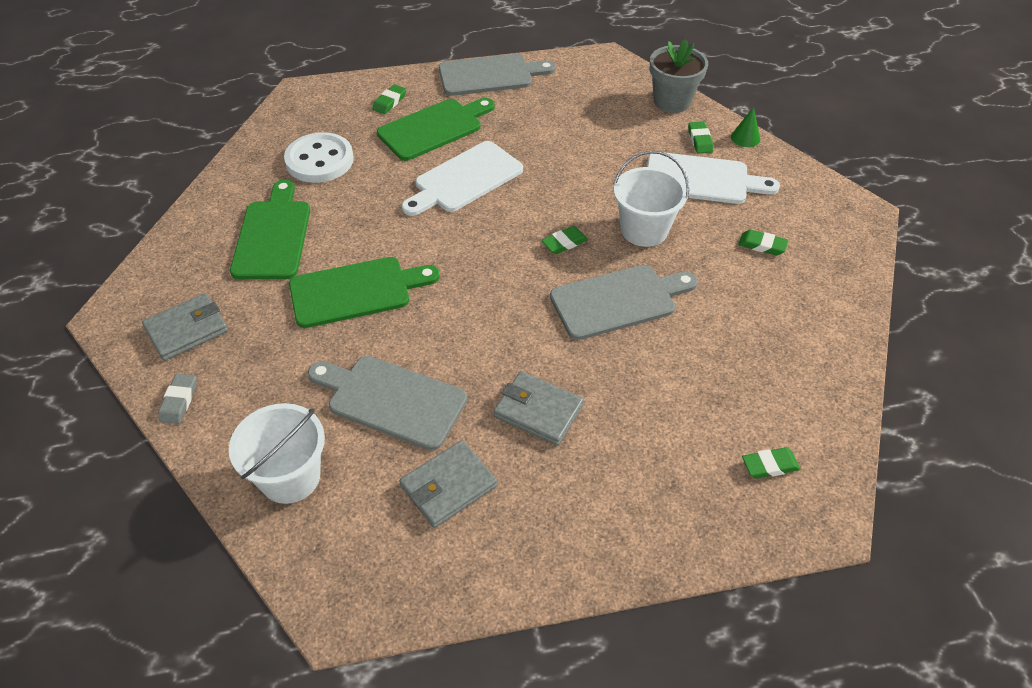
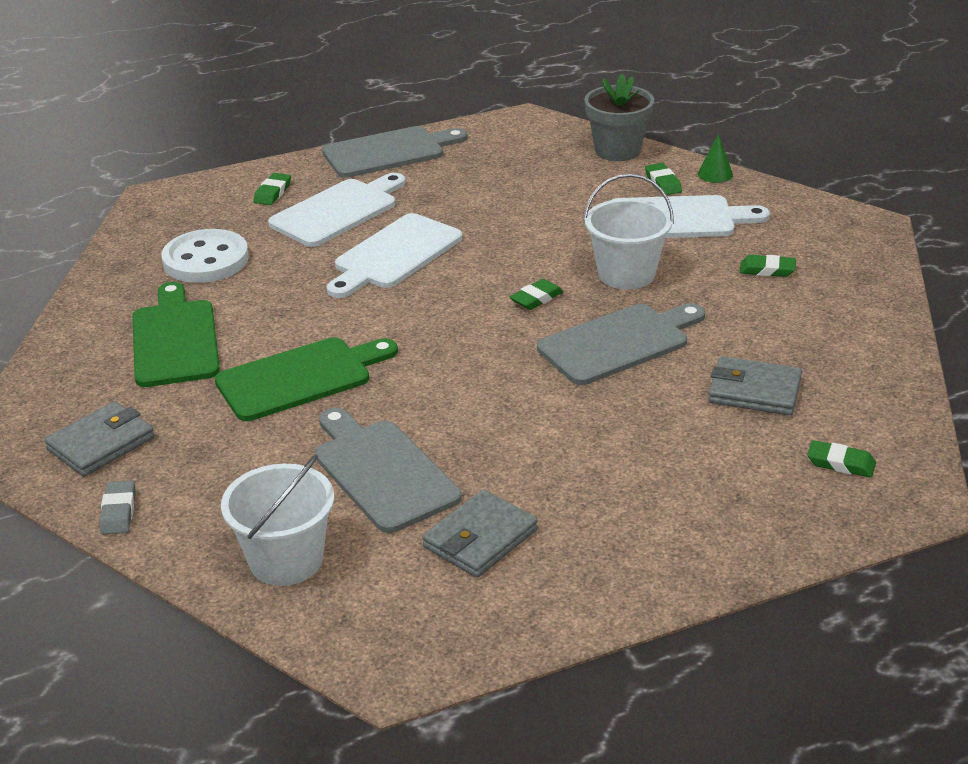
camera: 10 degrees left, 15 degrees down
grey cutting board [308,356,467,451] -> grey cutting board turned 45 degrees clockwise [315,408,462,533]
green cutting board [377,98,495,161] -> white cutting board [268,173,406,247]
grey wallet [494,371,584,446] -> grey wallet moved to [708,356,802,415]
green eraser [742,447,800,479] -> green eraser turned 45 degrees clockwise [807,440,876,478]

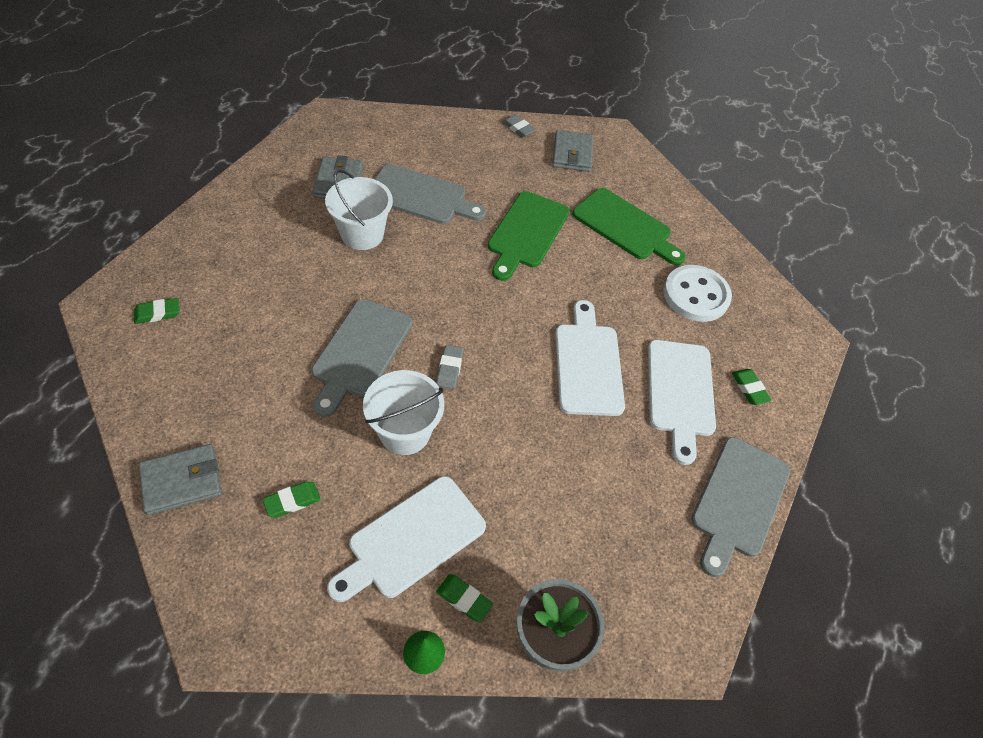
camera: 135 degrees right, 20 degrees up
white bucket [221,455,334,586] -> white bucket moved to [325,169,393,250]
green eraser [510,279,563,310] -> grey eraser [436,345,464,389]
grey wallet [708,356,802,415] -> grey wallet moved to [139,444,222,515]

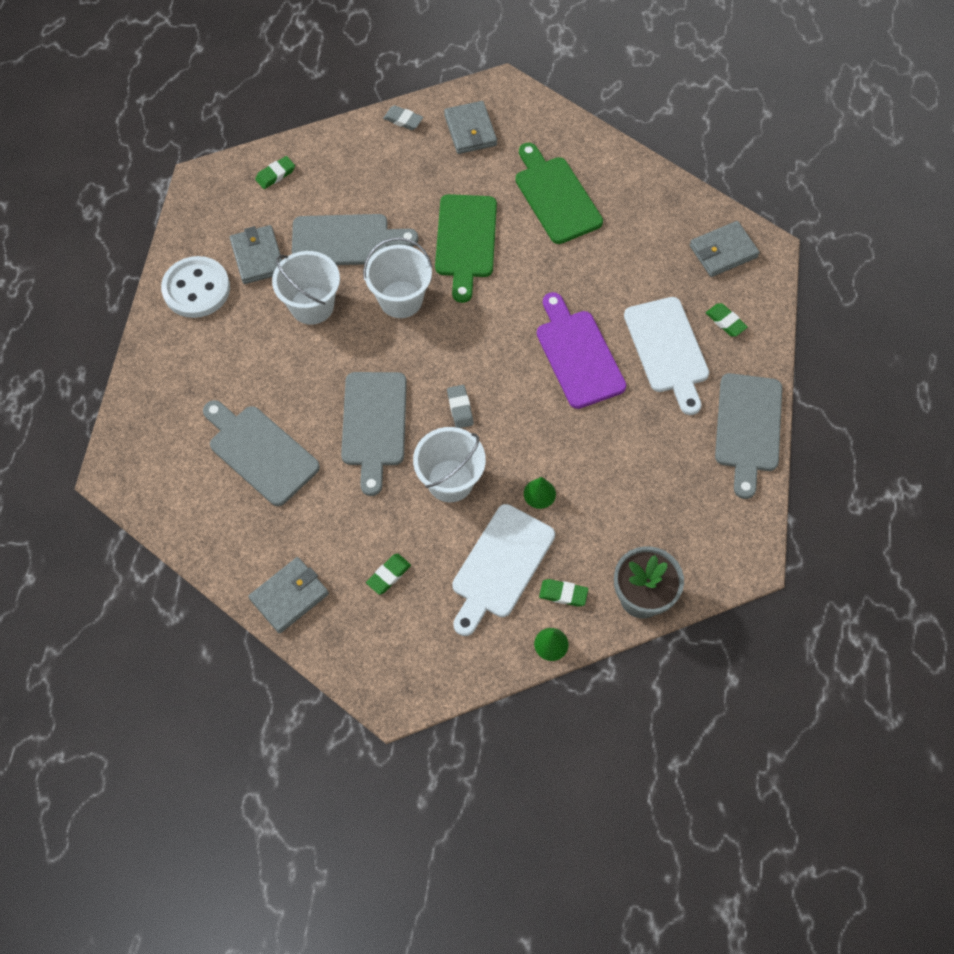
camera: 15 degrees left, 10 degrees up
green eraser [134,298,180,324] -> green eraser moved to [255,156,295,189]
white cutting board [555,300,625,416] -> purple cutting board [537,292,626,409]
green cutting board [572,188,686,265] -> green cutting board turned 135 degrees counterclockwise [515,143,603,244]
white button [663,265,732,322] -> white button moved to [161,256,230,318]
none -> grey cutting board [203,400,320,506]
none -> white bucket [363,237,433,318]
none -> green cone [524,477,556,509]
none -> grey wallet [690,221,760,277]

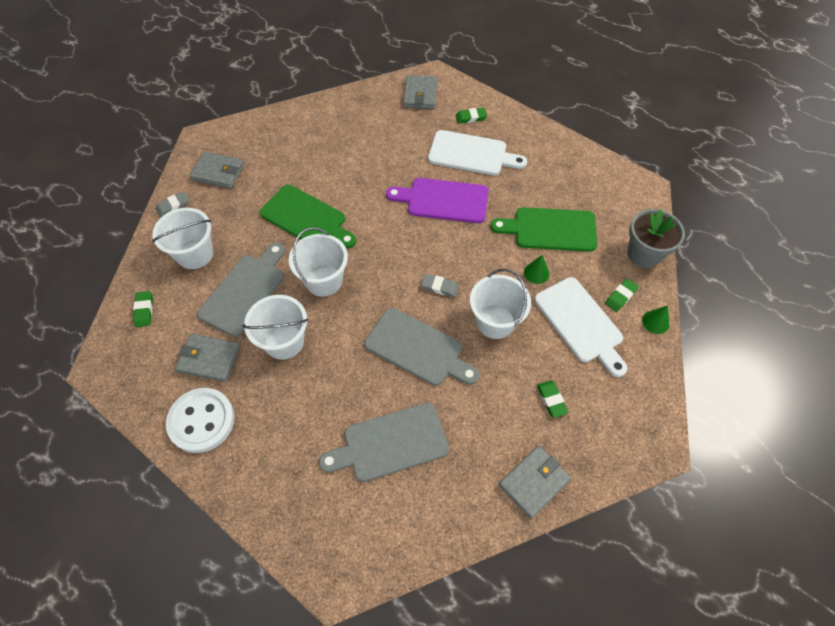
camera: 60 degrees left, 5 degrees down
grey wallet [248,557,329,634] -> grey wallet turned 60 degrees clockwise [499,446,571,519]
green cutting board [515,143,603,244] -> green cutting board moved to [490,207,597,252]
grey cutting board [715,373,782,499] -> none
none -> white bucket [152,208,213,269]

